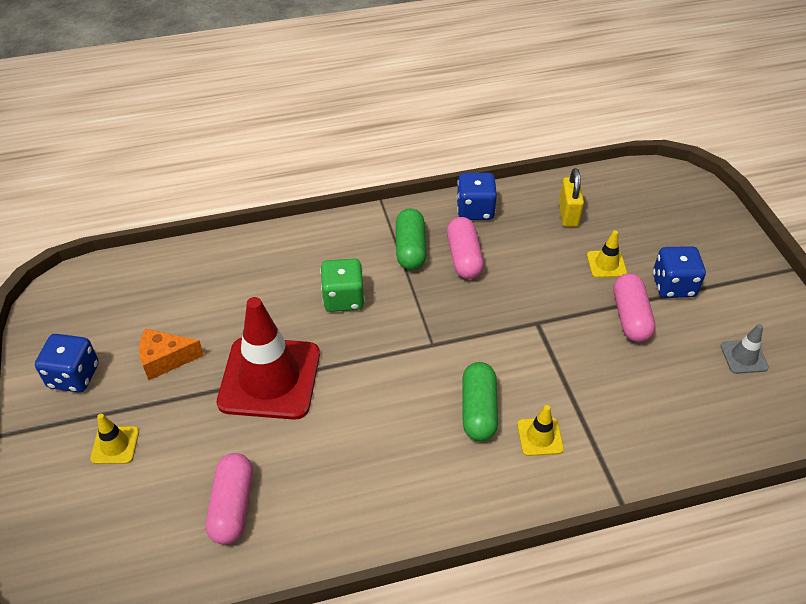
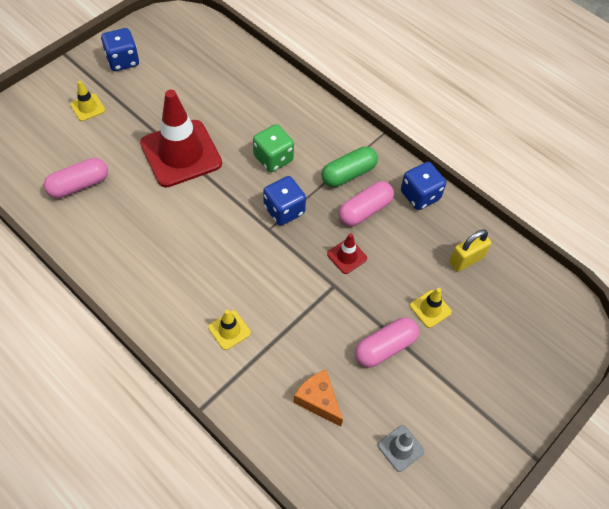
camera: 55 degrees right, 10 degrees up
orange cheese [139,329,204,380] -> orange cheese moved to [293,370,343,427]
green capsule [462,362,498,441] -> none
blue dice [653,246,706,298] -> blue dice moved to [263,176,306,226]
none -> red traffic cone [327,233,367,274]

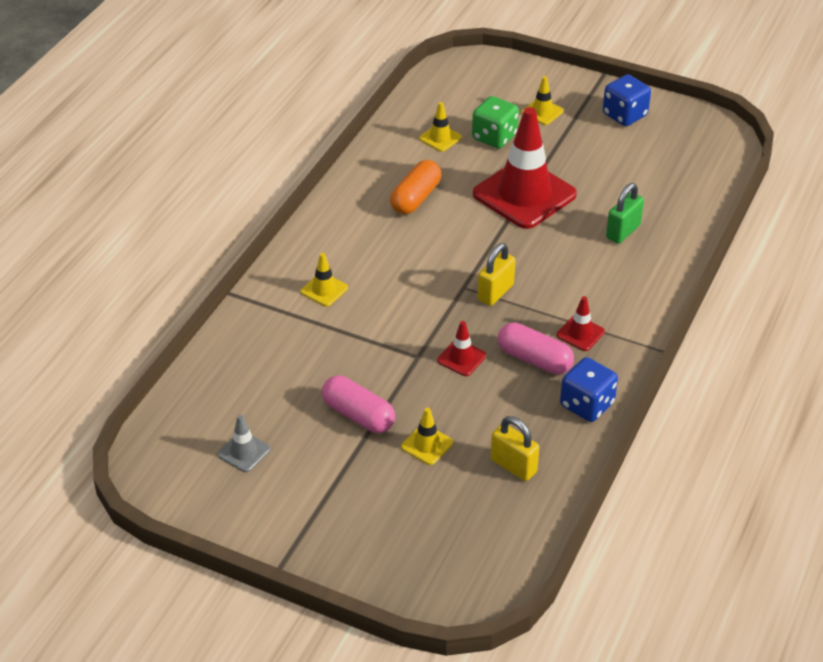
camera: 75 degrees right, 15 degrees down
pink capsule [44,158,108,198] -> yellow traffic cone [419,102,462,152]
green dice [253,124,294,172] -> green dice moved to [472,96,519,149]
blue dice [263,176,306,226] -> yellow padlock [477,243,515,306]
orange cheese [293,370,343,427] -> none
green capsule [321,147,378,187] -> red traffic cone [556,296,605,351]
none -> orange capsule [390,160,441,214]
none -> green padlock [606,183,644,244]

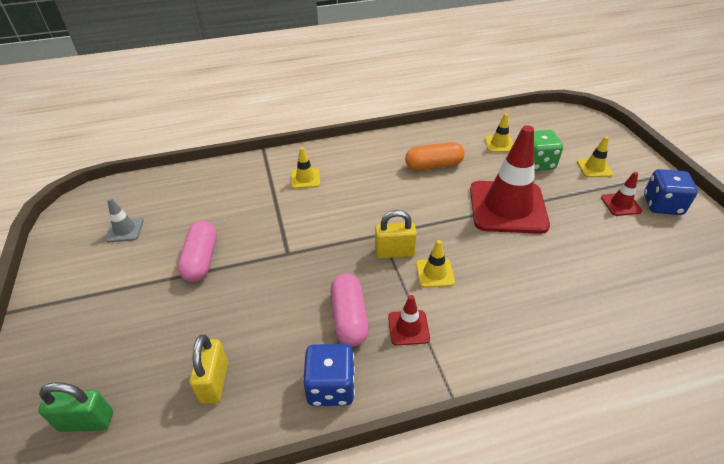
camera: 50 degrees right, 0 degrees up
yellow traffic cone [401,408,453,465] -> yellow traffic cone moved to [416,240,455,288]
red traffic cone [437,321,486,376] -> red traffic cone moved to [601,172,642,216]
green padlock [606,183,644,244] -> green padlock moved to [38,382,113,432]

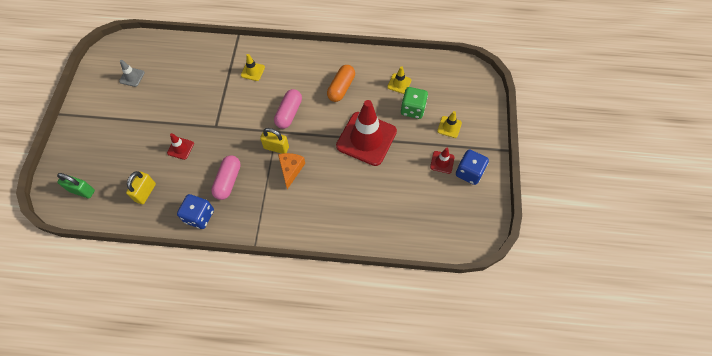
camera: 20 degrees right, 20 degrees up
pink capsule [178,221,217,282] -> pink capsule moved to [274,89,302,129]
red traffic cone [388,295,430,345] -> red traffic cone moved to [167,133,194,160]
orange capsule [405,142,465,171] -> orange capsule turned 75 degrees counterclockwise [327,65,355,102]
yellow traffic cone [416,240,455,288] -> orange cheese [278,153,305,189]

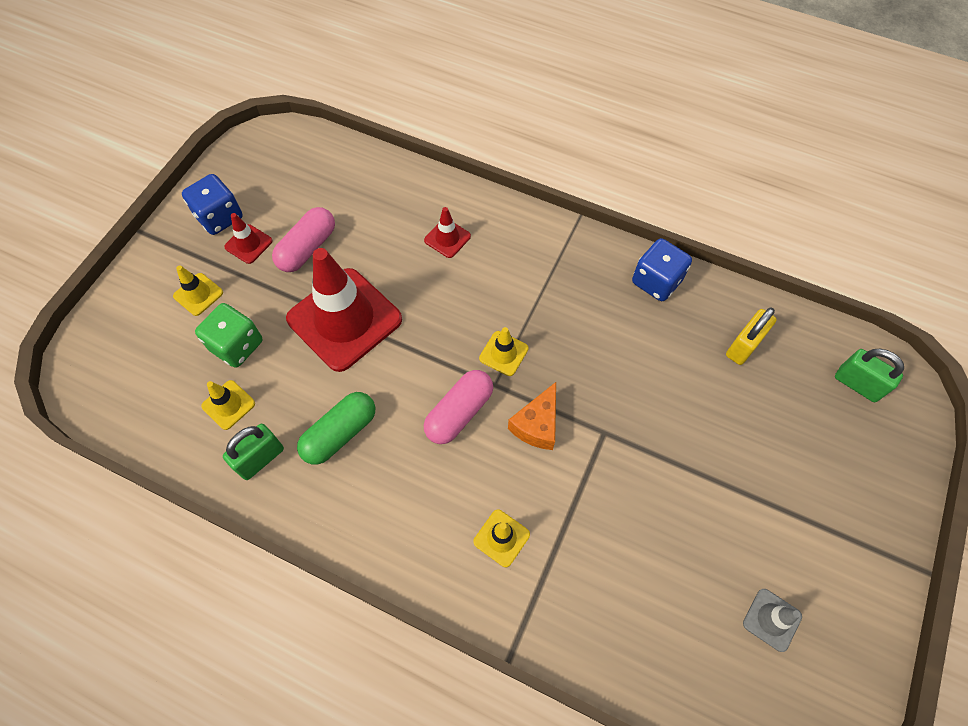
camera: 160 degrees left, 0 degrees up
red traffic cone [167,133,194,160] -> red traffic cone moved to [424,207,471,258]
pink capsule [211,155,241,200] -> pink capsule moved to [272,207,335,272]
yellow padlock [260,128,289,154] -> yellow traffic cone [479,327,529,376]
orange cheese [278,153,305,189] -> orange cheese moved to [508,382,556,450]
orange capsule [327,65,355,102] -> green capsule [297,392,375,465]
none -> green padlock [223,424,284,480]

